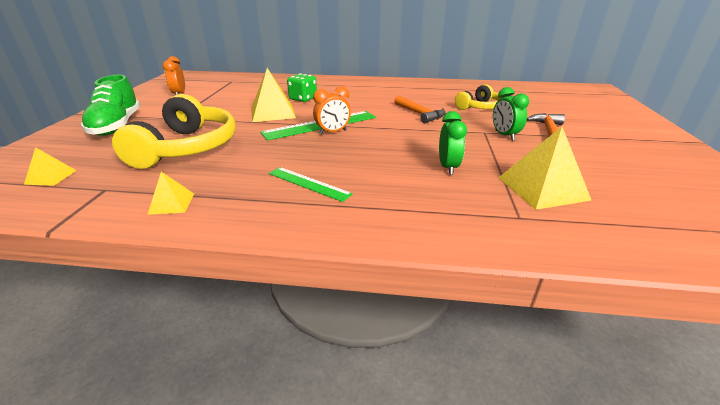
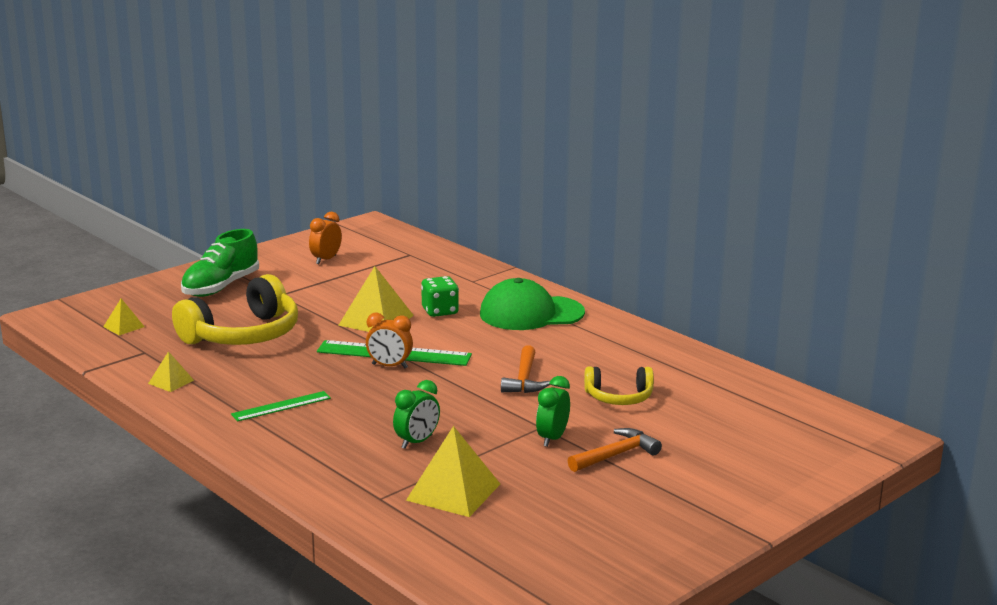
camera: 40 degrees right, 10 degrees down
green ruler [269,167,353,202] -> green ruler turned 75 degrees clockwise [231,391,331,422]
none -> green cap [480,278,585,330]

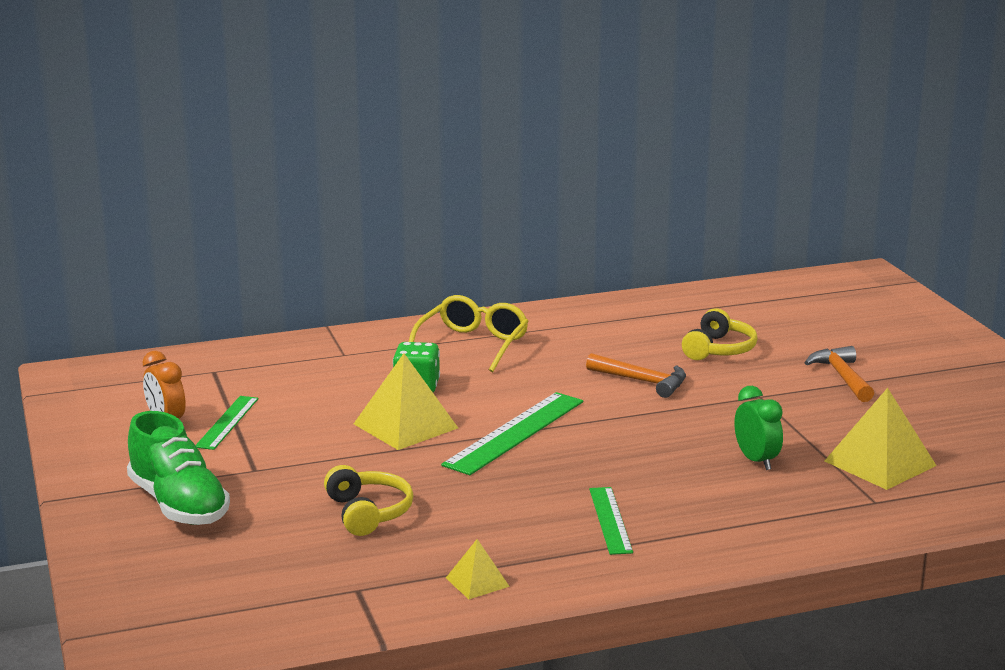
camera: 65 degrees left, 0 degrees up
yellow pyramid [103,299,145,335] -> none
yellow headphones [172,274,298,345] -> yellow headphones [324,465,414,536], size x0.55
orange clock [366,313,413,368] -> none
green cap [480,278,585,330] -> yellow glasses [409,295,529,372]
green clock [536,376,570,447] -> none
none -> green ruler [195,396,259,450]

